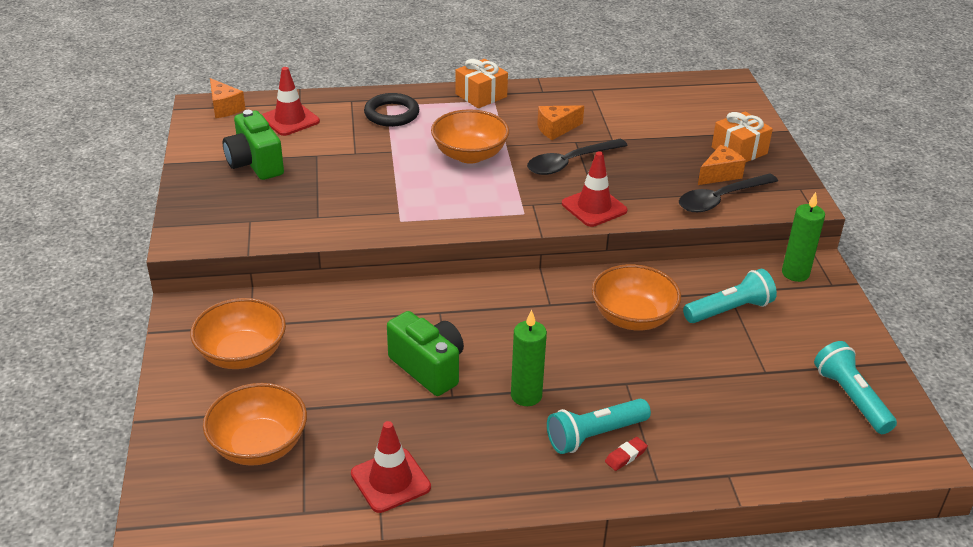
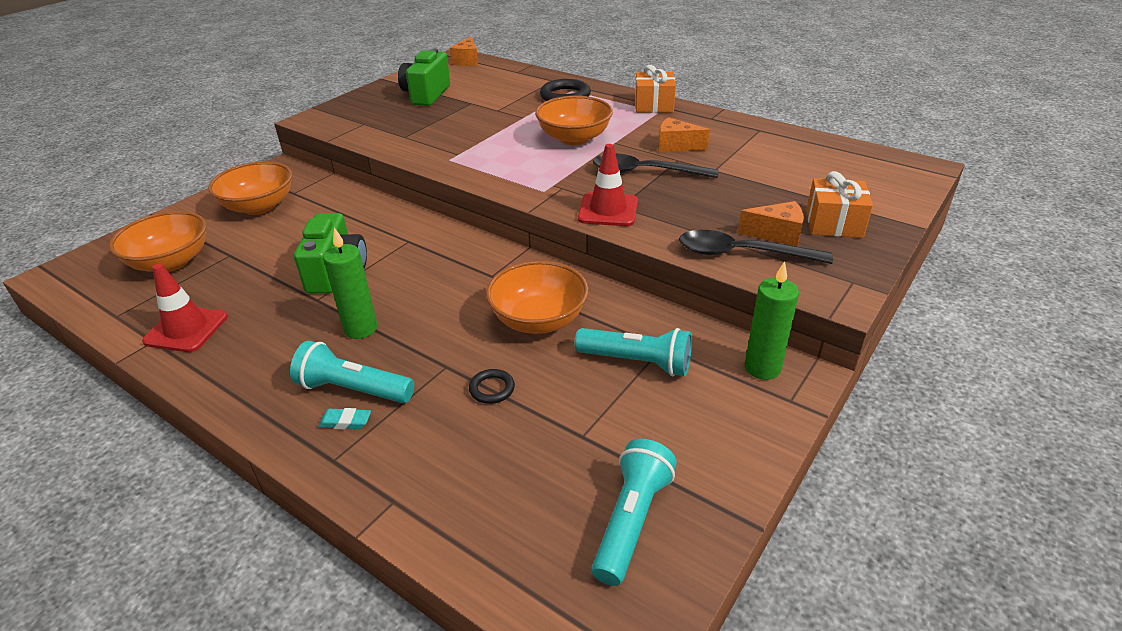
camera: 45 degrees right, 0 degrees up
red traffic cone [262,67,320,136] -> none
red eraser [605,437,648,471] -> turquoise eraser [318,408,371,429]
none -> black ring [469,369,515,404]

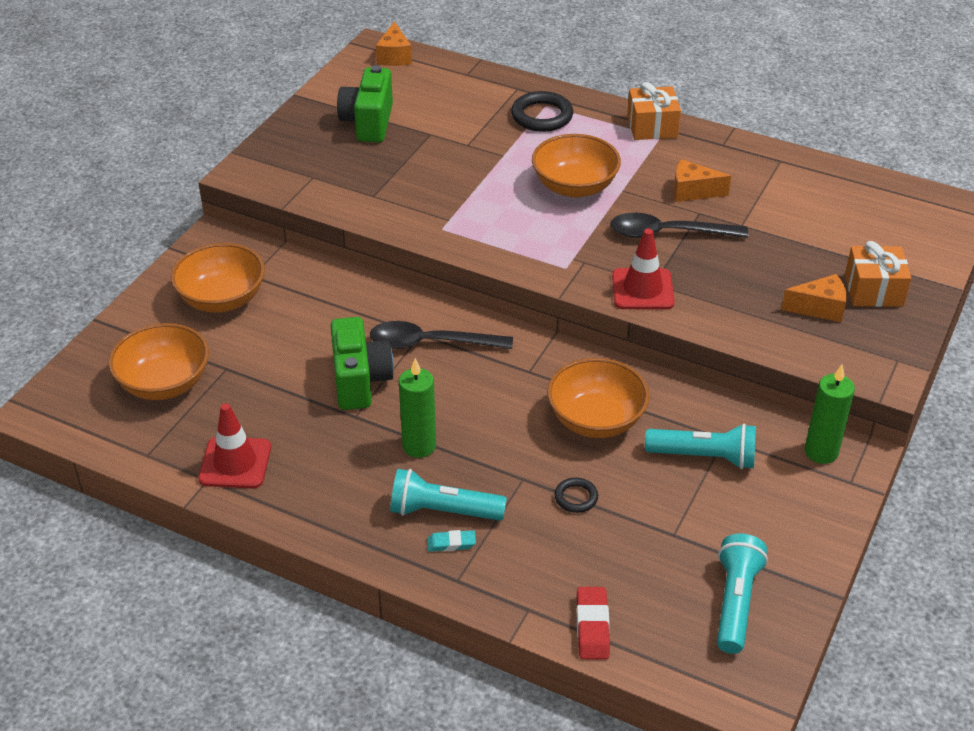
camera: 10 degrees left, 5 degrees up
black spoon [679,230,833,264] -> black spoon moved to [370,321,513,349]
none -> red eraser [577,587,610,660]

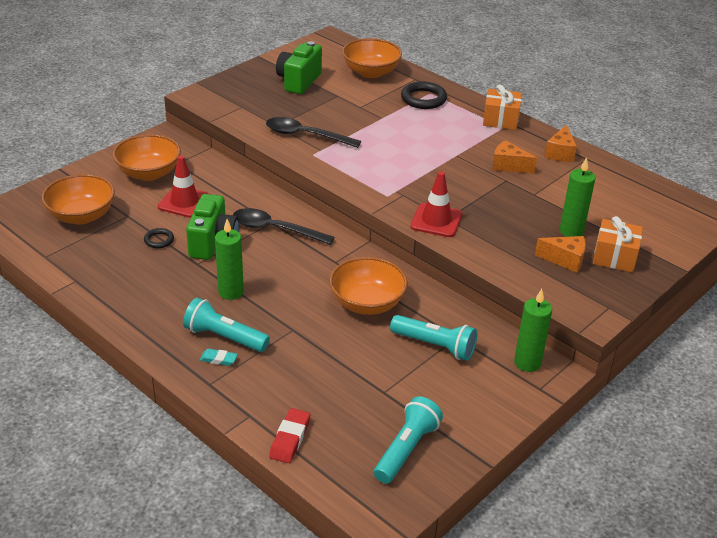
camera: 15 degrees right, 5 degrees down
red traffic cone [198,403,271,489] -> red traffic cone moved to [158,156,210,218]
orange cheese [376,21,412,66] -> orange cheese moved to [544,125,577,162]
orange bowl [532,134,621,198] -> orange bowl moved to [342,38,402,78]
black ring [554,478,598,513] -> black ring moved to [144,228,174,248]
black spoon [610,213,748,238] -> black spoon moved to [266,117,361,148]
none -> green candle [560,157,596,237]

